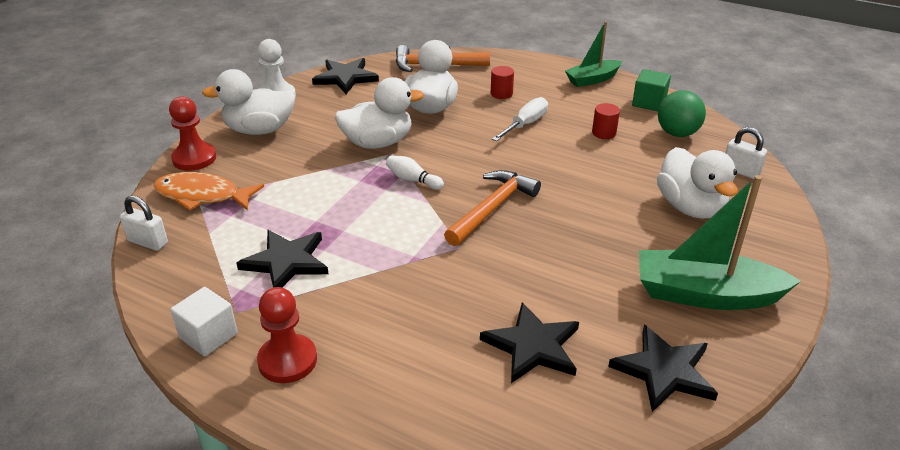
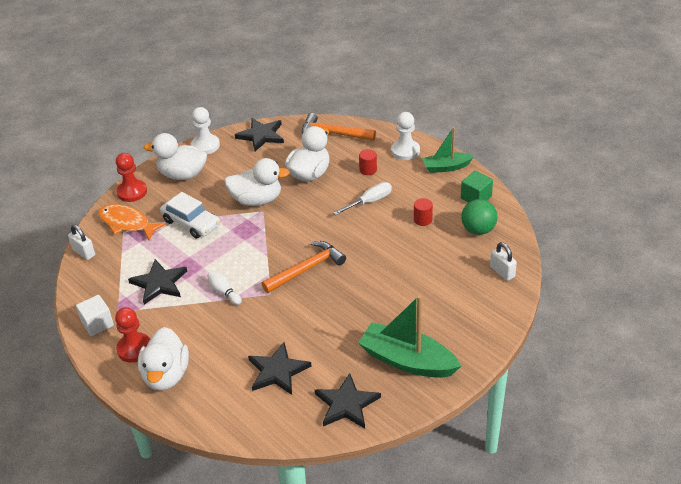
camera: 20 degrees right, 5 degrees up
white bowling pin [386,156,444,190] -> white bowling pin moved to [207,271,242,305]
white duck [657,147,738,219] -> white duck moved to [138,327,189,391]
none -> white car [160,192,220,239]
none -> white pawn [391,112,420,160]

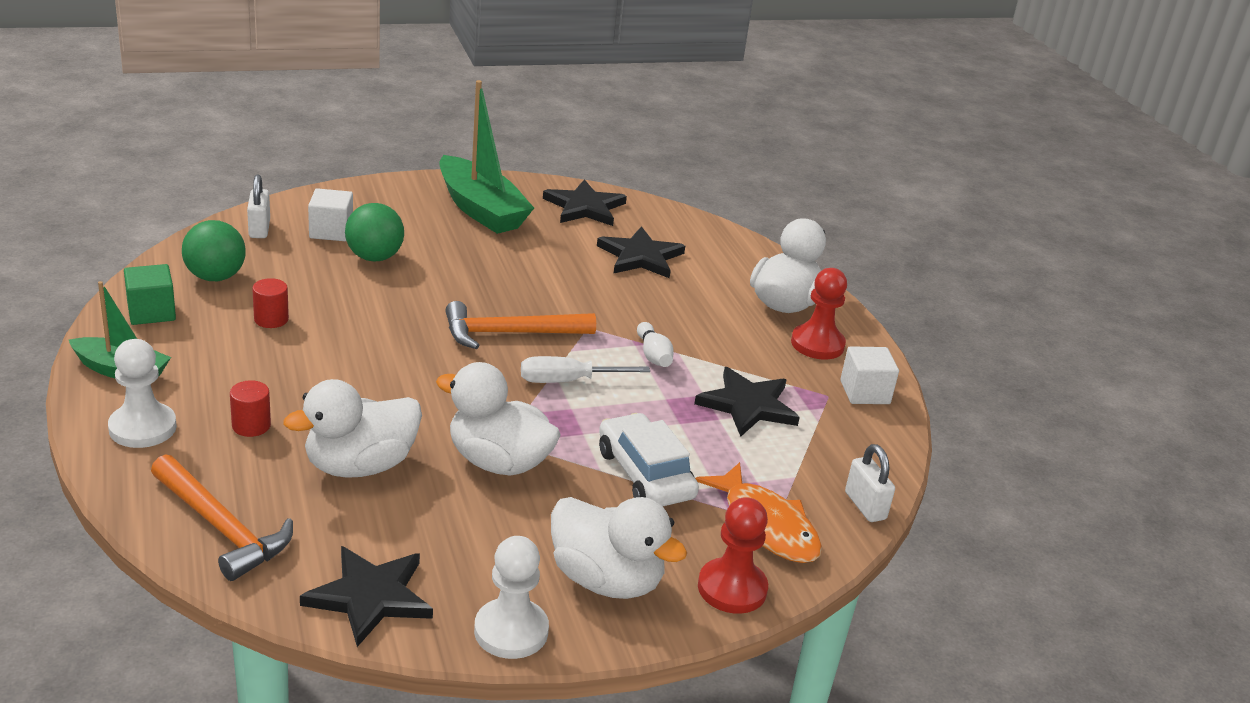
camera: 160 degrees left, 10 degrees down
white screwdriver [333,182,392,215] -> white screwdriver moved to [521,356,650,383]
none -> white cube [308,188,353,241]
none -> green ball [345,203,404,261]

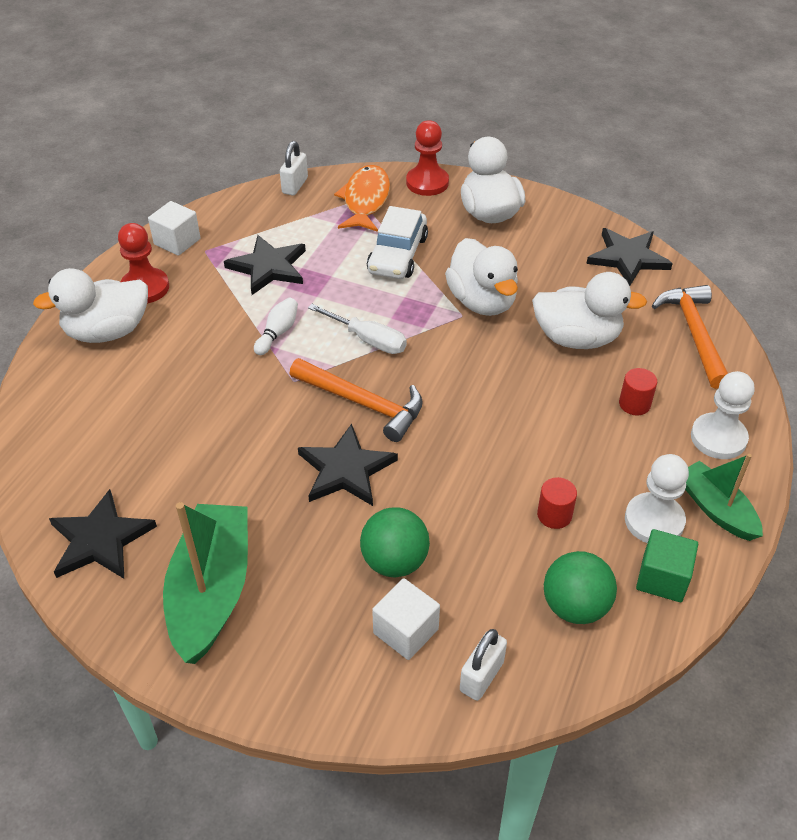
camera: 135 degrees left, 15 degrees up
white pawn [474,536,549,659] -> white pawn moved to [625,454,689,543]
black star [597,226,685,278] -> black star moved to [298,424,398,506]

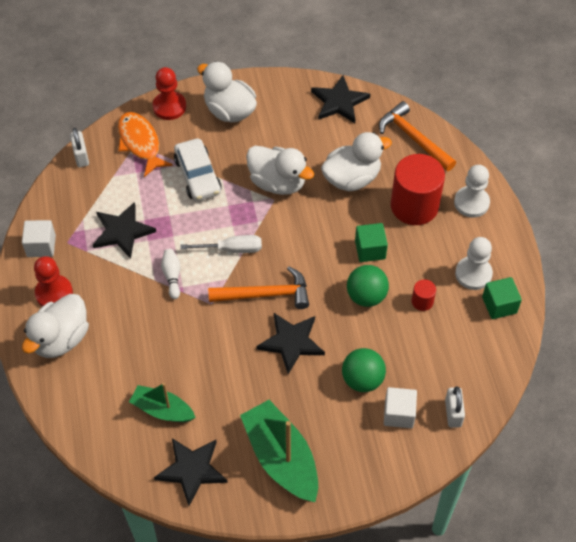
camera: 35 degrees left, 10 degrees up
green ball [544,551,617,624] -> green ball moved to [347,265,389,307]
red cylinder [619,368,657,415] -> red cylinder [391,154,445,225], size x2.30
green boat [685,454,763,541] -> green boat moved to [129,383,196,422]
none -> green cube [355,223,388,262]

